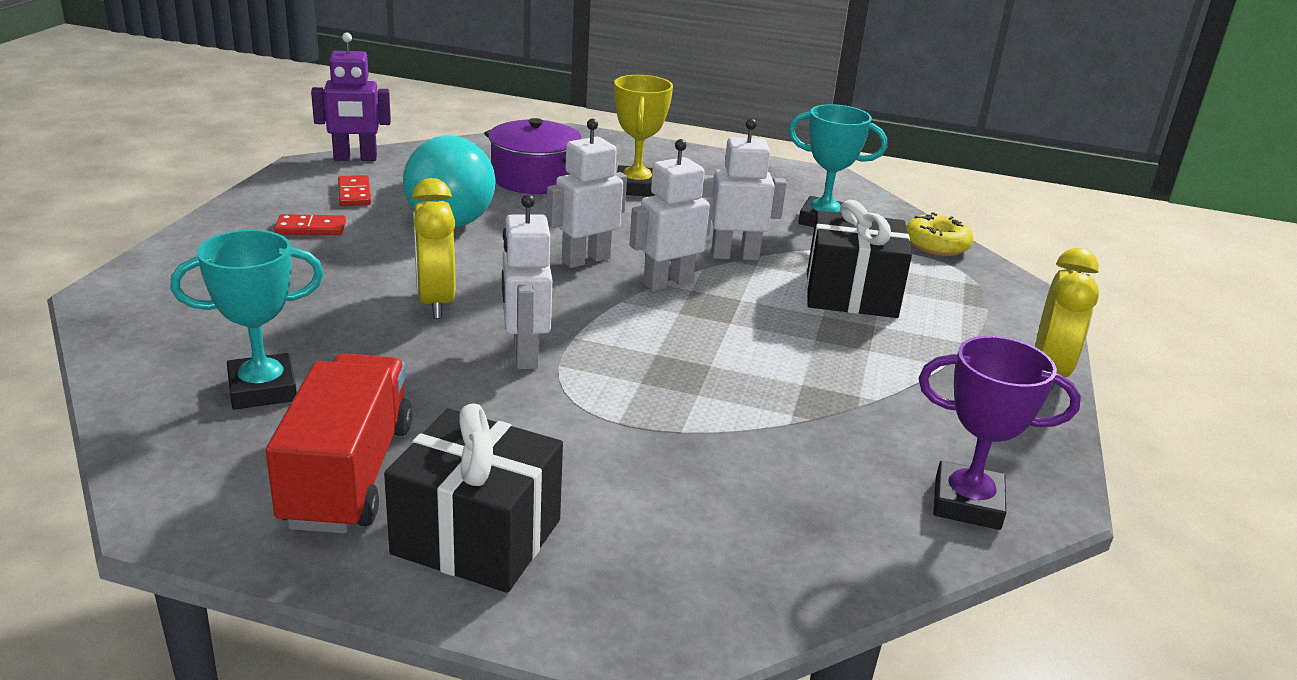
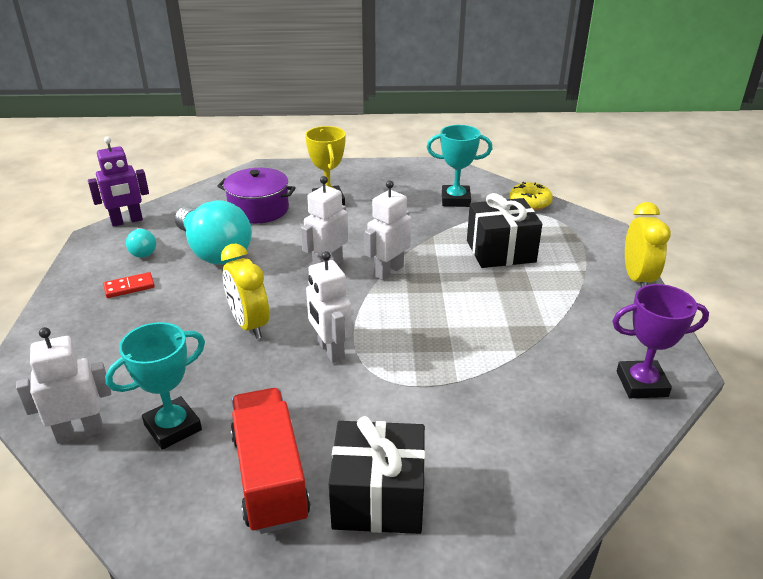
camera: 15 degrees left, 5 degrees up
red domino [338,175,371,206] -> turquoise light bulb [126,228,156,258]
white robot [702,118,786,260] -> white robot moved to [16,327,111,444]

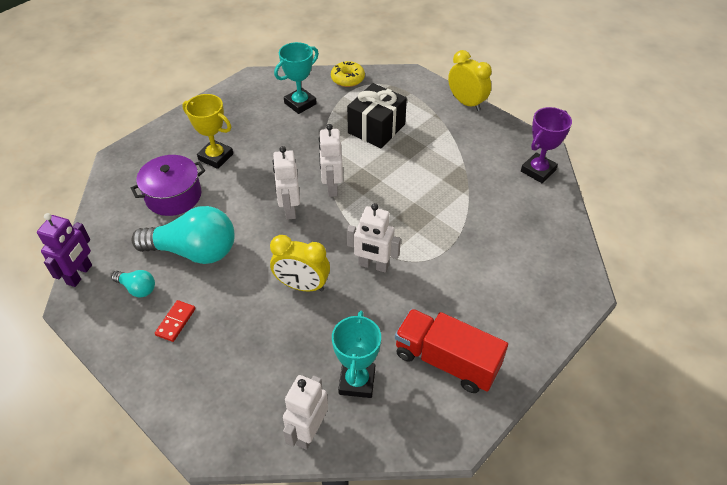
camera: 45 degrees left, 15 degrees up
black gift [329,416,425,534] -> none

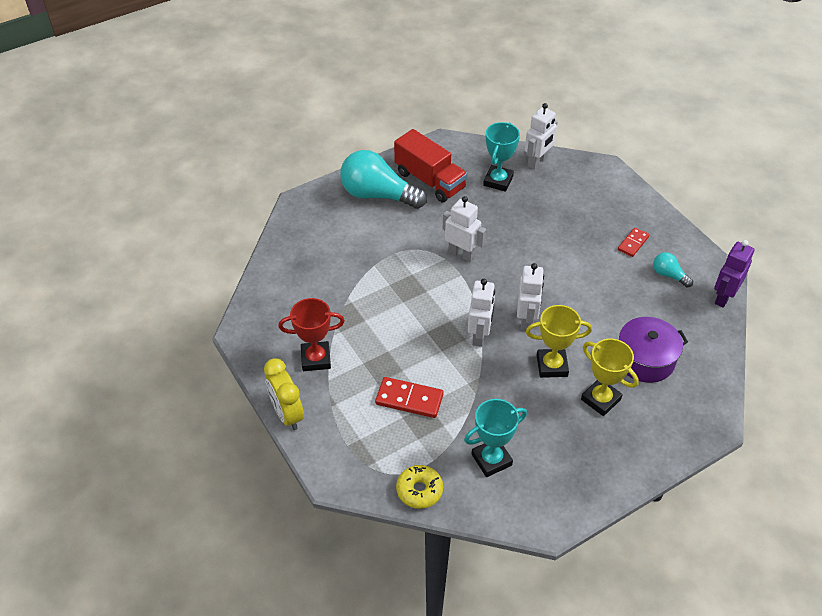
camera: 165 degrees left, 0 degrees up
turquoise light bulb [131,206,235,264] -> turquoise light bulb moved to [340,150,427,209]
yellow clock [270,235,330,291] -> none
black gift [347,83,407,148] -> red domino [375,377,444,418]
purple trophy [521,107,572,183] -> none
none -> red trophy [278,298,345,371]
none -> yellow trophy [526,305,592,378]

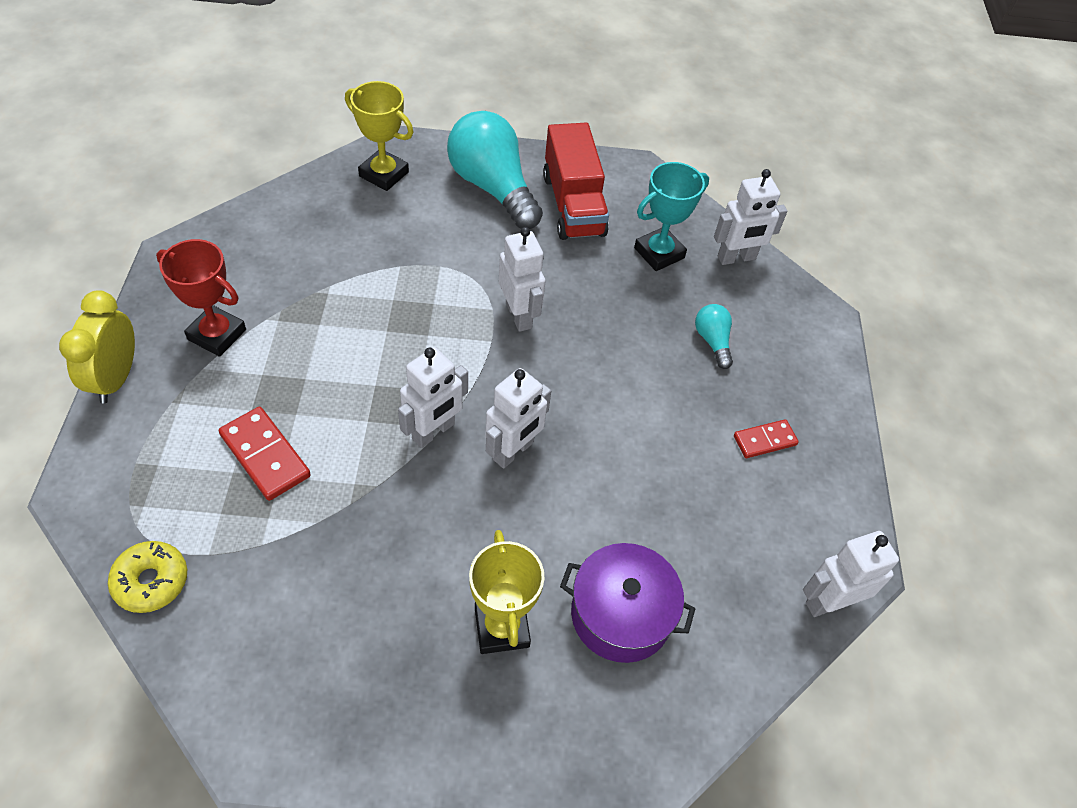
camera: 30 degrees right, 5 degrees up
turquoise trophy [464,399,527,477] -> none
yellow trophy [526,305,592,378] -> yellow trophy moved to [345,81,413,191]
turquoise light bulb [653,252,693,288] -> turquoise light bulb moved to [695,304,733,369]
purple robot [714,240,754,308] -> white robot [803,531,899,617]

